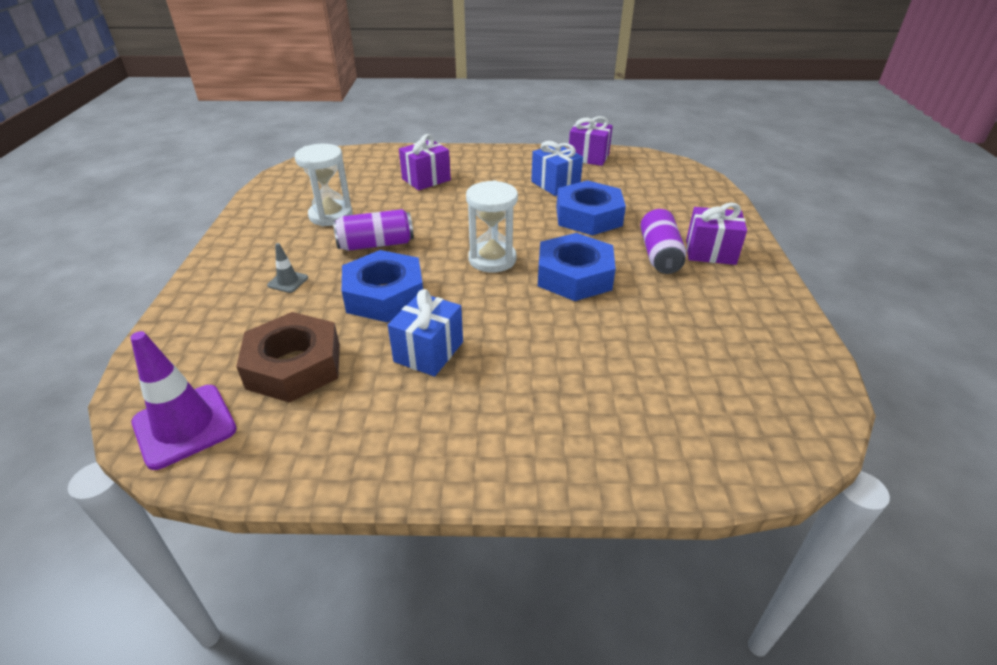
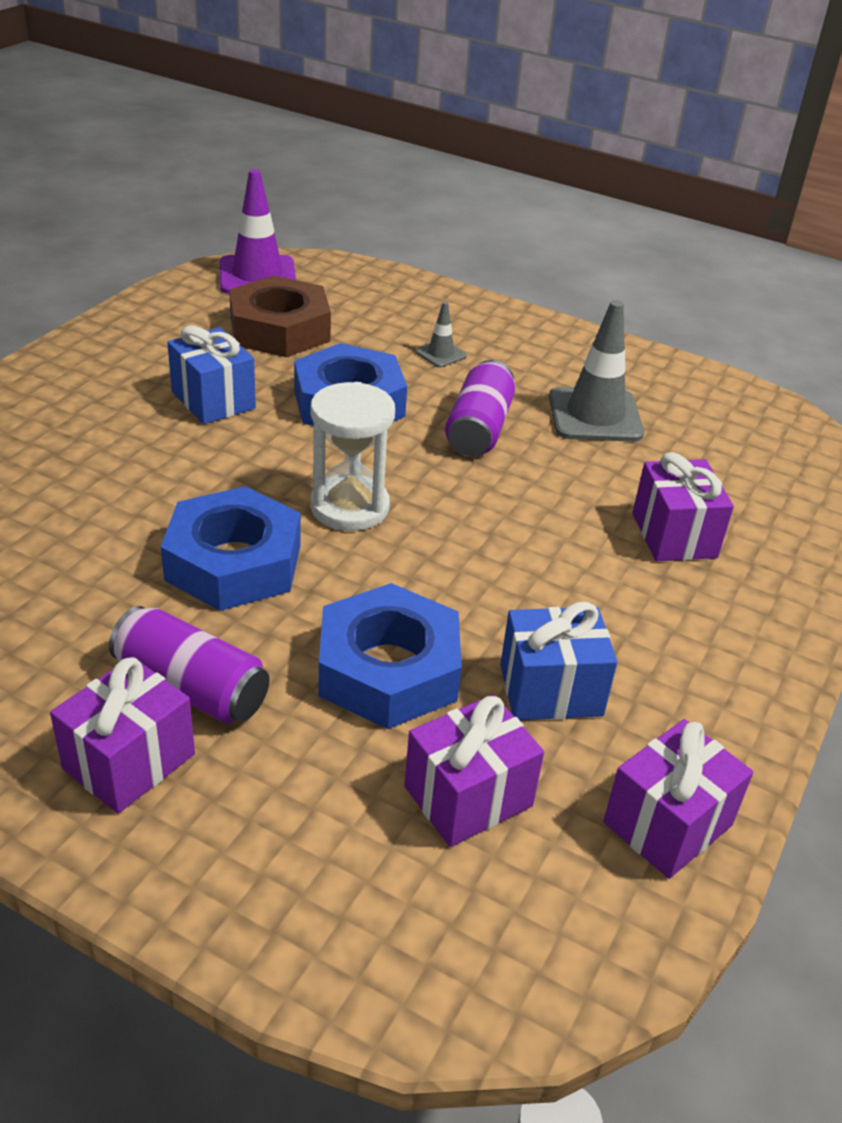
camera: 115 degrees right, 0 degrees up
white hourglass [295,144,353,226] -> grey traffic cone [549,300,644,442]
none -> purple gift [404,694,544,847]

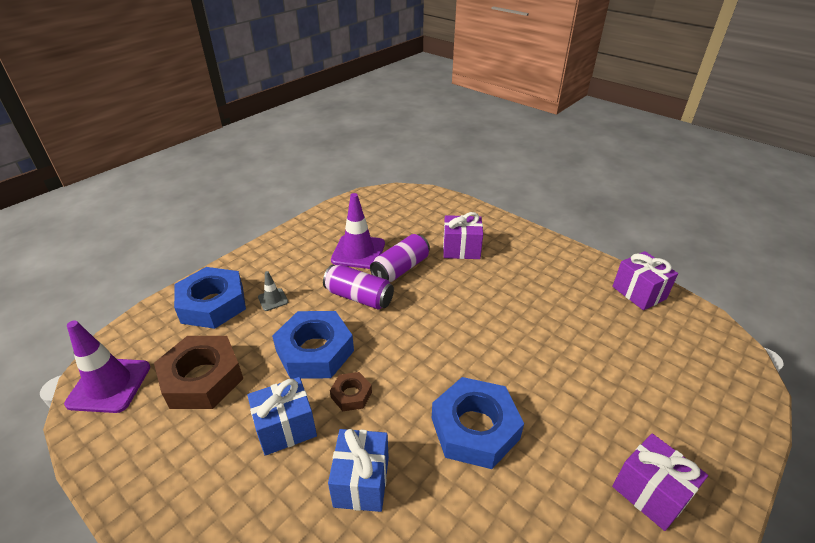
camera: 75 degrees left, 0 degrees up
purple can [109,606,269,723] -> purple can moved to [370,234,430,282]
white hourglass [310,382,395,531] -> none
blue nut [318,583,462,729] -> blue nut moved to [174,267,246,329]
purple gift [404,694,544,847] -> none
blue gift [500,602,617,720] -> blue gift moved to [328,429,389,512]
grey traffic cone [549,300,644,442] -> purple traffic cone [331,193,385,269]
none -> brown nut [330,372,372,411]

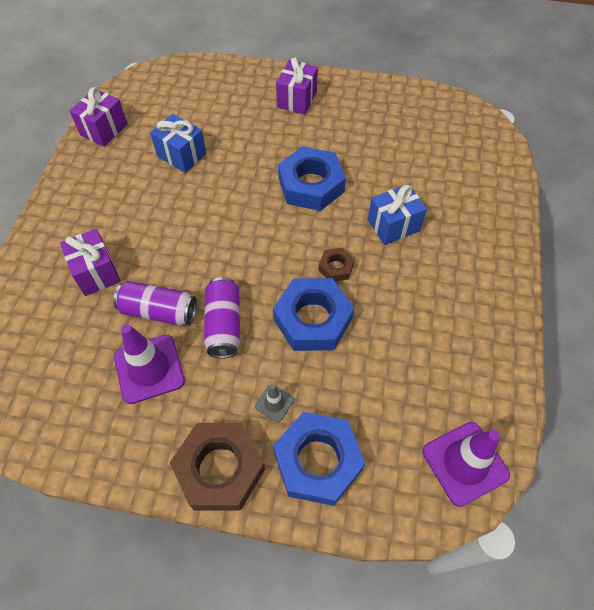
camera: 120 degrees left, 20 degrees up
brown nut [154,336,243,409] -> brown nut moved to [170,423,265,511]
blue gift [247,377,317,456] -> blue gift moved to [150,114,206,173]

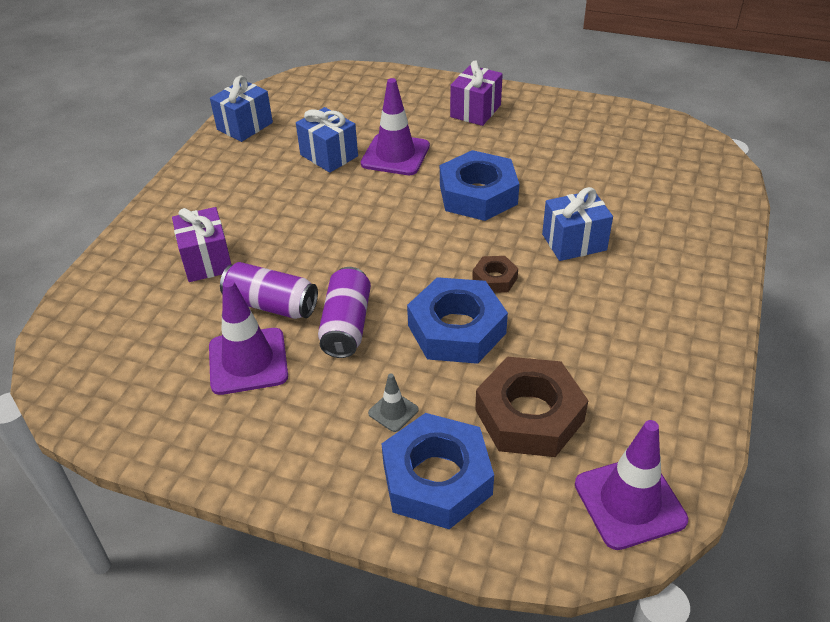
camera: 10 degrees right, 15 degrees down
purple gift [70,87,128,147] -> blue gift [210,76,273,142]
brown nut [170,423,265,511] -> brown nut moved to [475,357,588,457]
none -> purple traffic cone [361,78,430,175]

